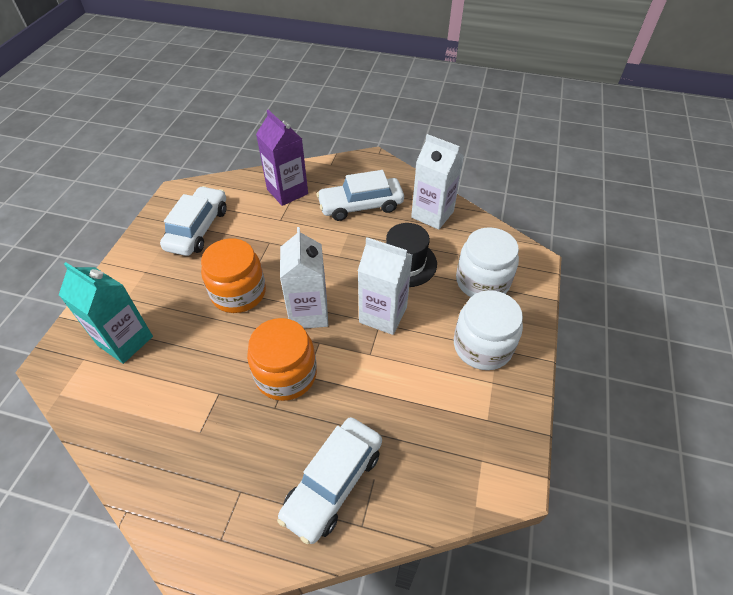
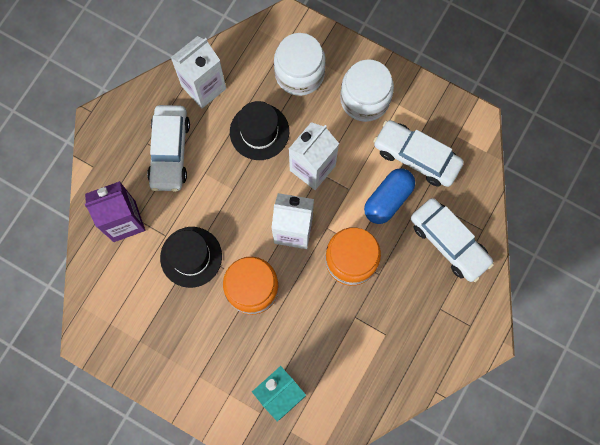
camera: 75 degrees left, 25 degrees up
white car [160,186,227,256] -> white car moved to [373,120,464,187]
none -> black hat [160,227,222,288]
none -> blue capsule [364,168,415,224]

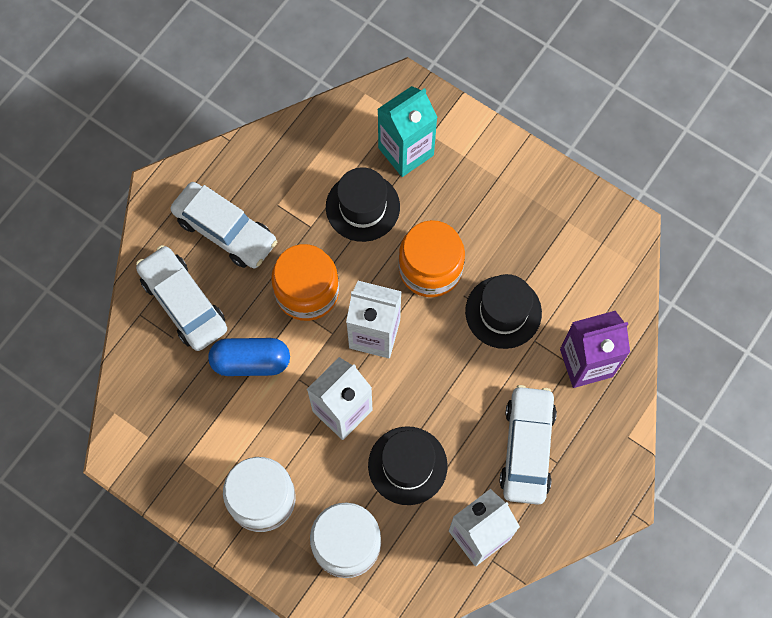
camera: 175 degrees left, 5 degrees down
blue capsule [364,168,415,224] -> blue capsule turned 45 degrees clockwise [208,338,290,376]
white car [373,120,464,187] -> white car moved to [170,182,277,268]
none -> black hat [326,167,400,242]

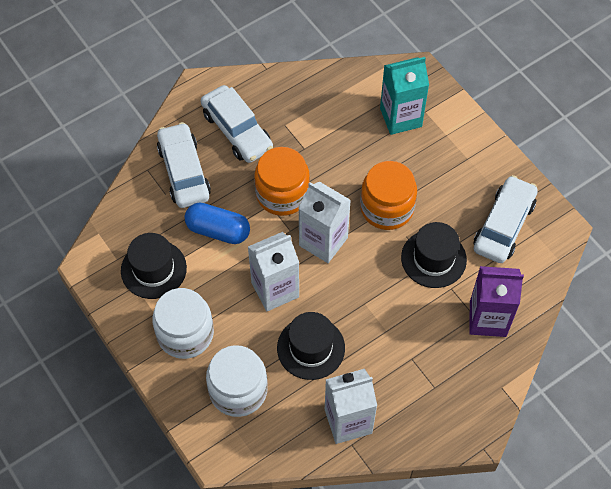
camera: 20 degrees right, 10 degrees down
black hat [326,167,400,242] -> black hat moved to [121,233,187,299]
white car [499,385,557,505] -> white car moved to [474,175,538,263]

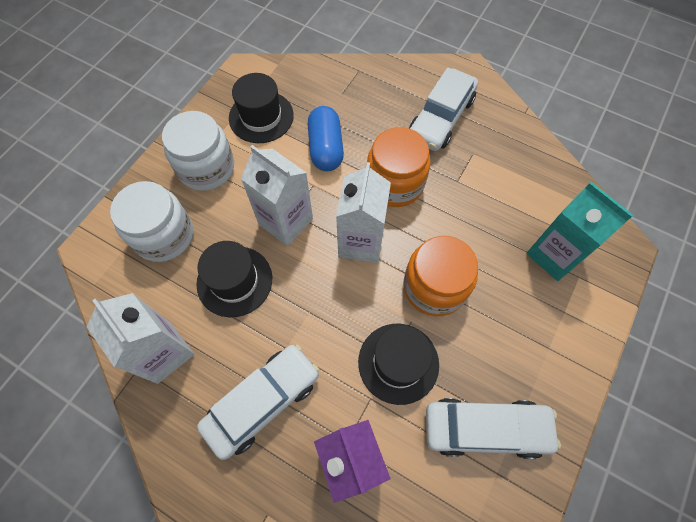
camera: 65 degrees right, 5 degrees up
white car [157,122,211,208] -> white car moved to [197,344,320,460]

